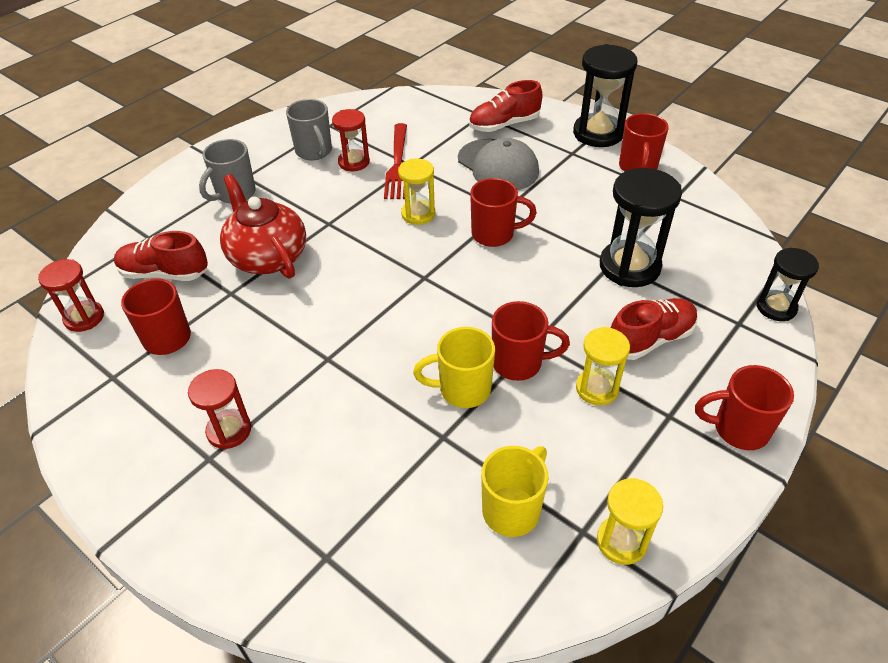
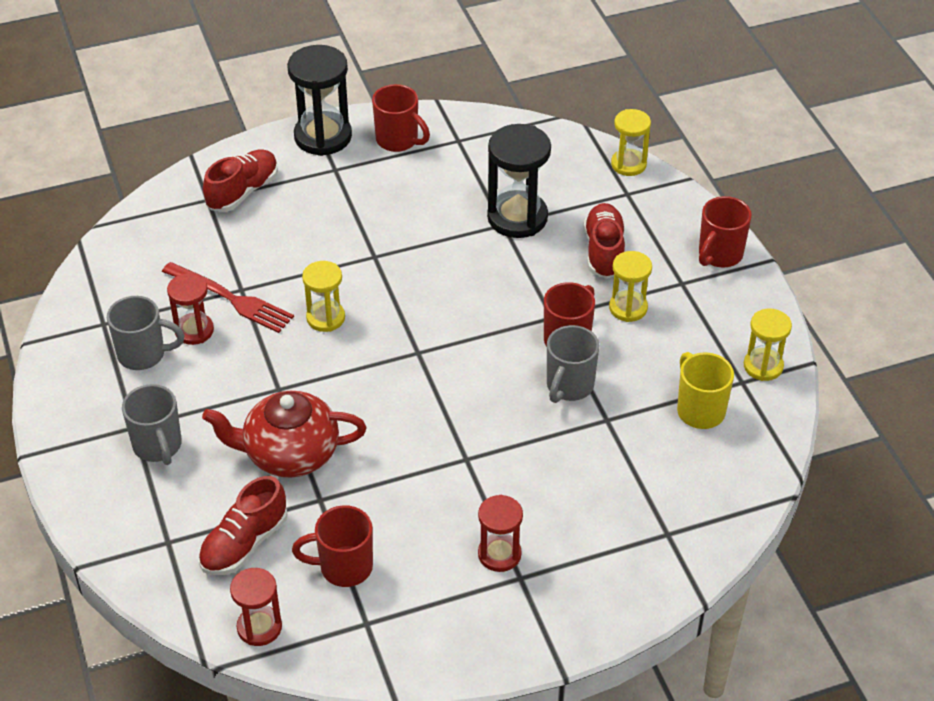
camera: 60 degrees left, 0 degrees up
yellow mug [413,327,495,408] -> grey mug [547,325,599,403]
grey cap [458,138,539,190] -> none
red shoe [469,80,543,132] -> red shoe turned 150 degrees counterclockwise [203,150,278,212]
red mug [470,178,537,247] -> none
black hourglass [756,248,819,321] -> yellow hourglass [611,109,651,176]

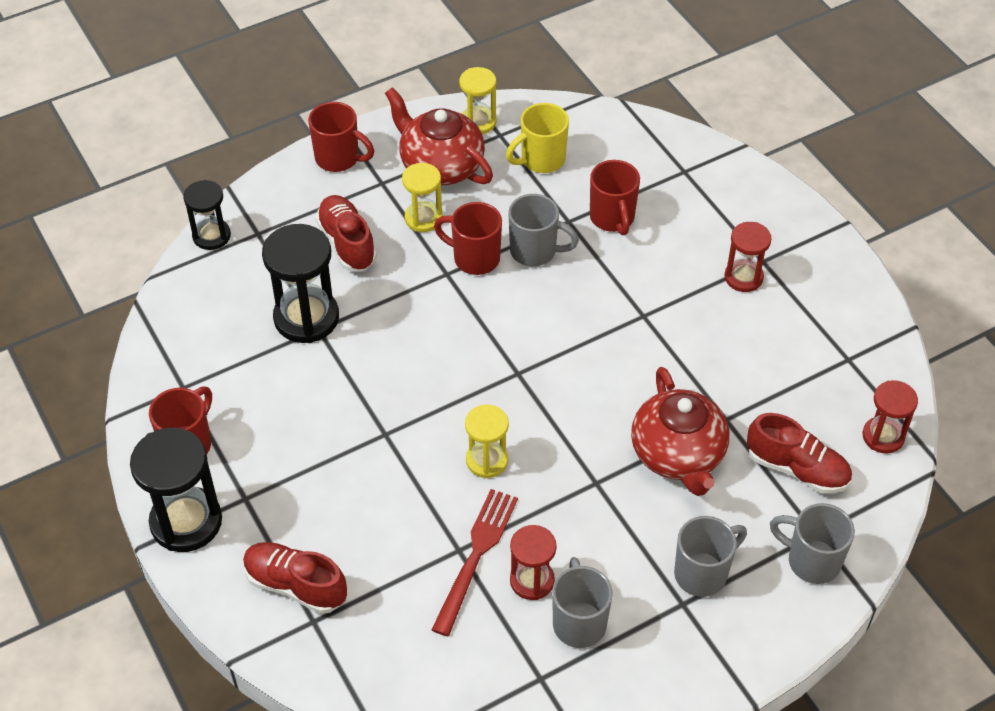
camera: 100 degrees left, 5 degrees up
red mug [292,505,373,587] -> red mug moved to [590,160,640,235]
red shoe [584,203,625,278] -> red shoe turned 75 degrees clockwise [316,195,377,271]
yellow hourglass [611,109,651,176] -> black hourglass [184,180,231,250]
none -> red teapot [385,87,493,185]
none -> grey mug [770,503,855,584]

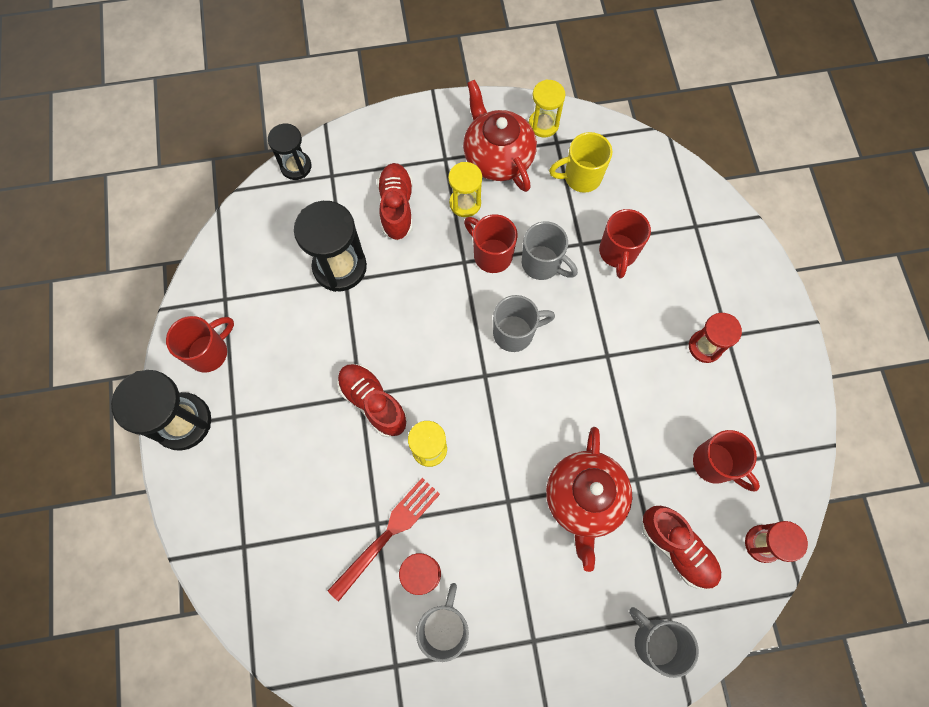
camera: 20 degrees right, 20 degrees up
red shoe [243,542,347,614] -> red shoe moved to [337,364,407,437]
red mug [308,102,374,172] -> red mug moved to [693,430,760,492]
grey mug [674,516,747,597] -> grey mug moved to [493,295,555,352]

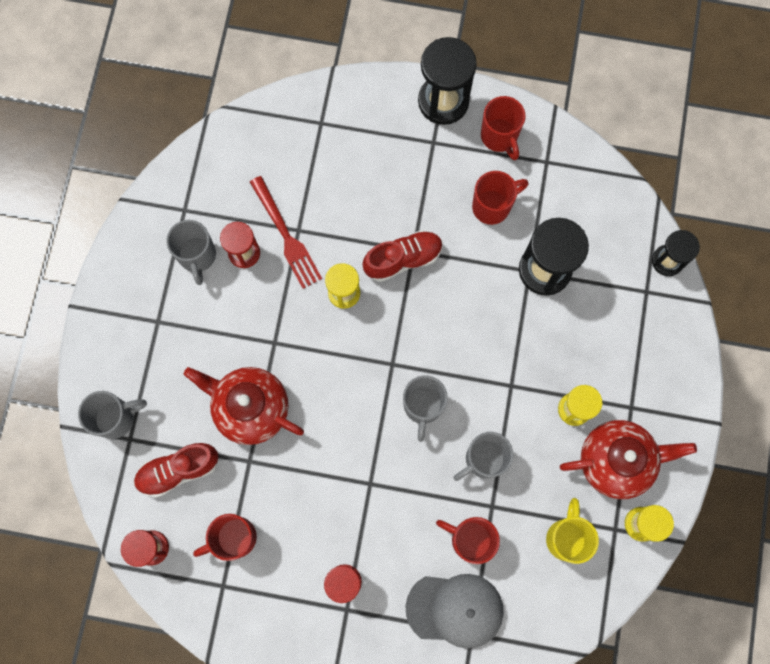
camera: 110 degrees right, 5 degrees up
red shoe [377,163,413,241] -> none
grey mug [416,583,469,662] -> grey mug turned 45 degrees clockwise [166,220,216,285]
red mug [464,214,518,273] -> red mug moved to [472,171,528,225]
none -> grey cap [405,574,504,649]

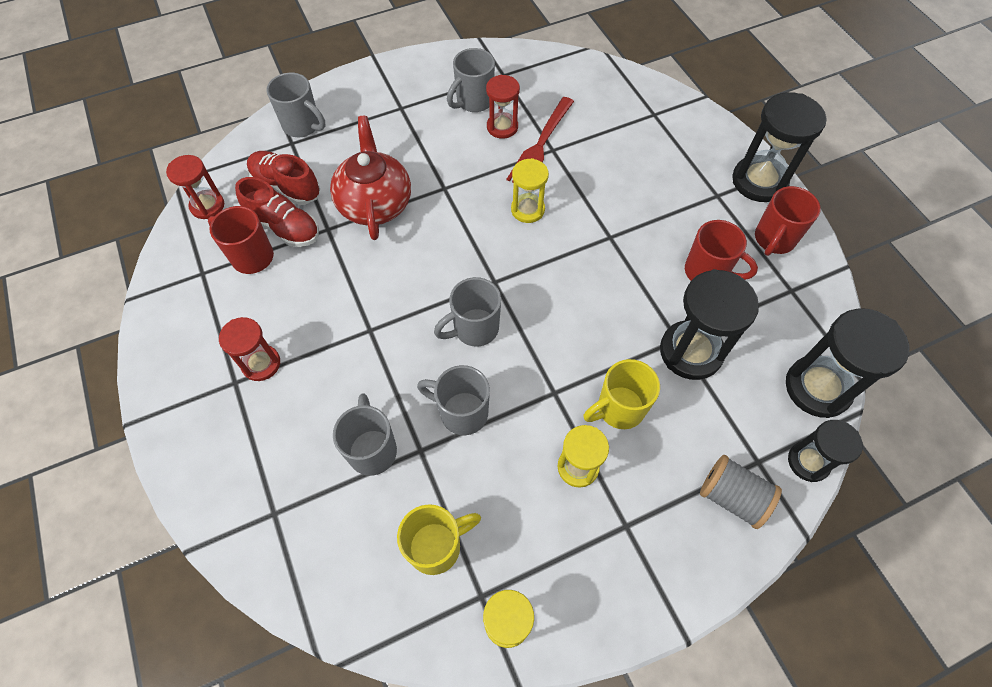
camera: 55 degrees right, 15 degrees down
red shoe [362,230,443,282] -> red shoe moved to [235,177,319,247]
grey cap [405,574,504,649] -> none
red mug [436,517,500,564] -> grey mug [333,393,397,476]
red teapot [560,420,697,499] -> none
none -> yellow mug [583,359,660,429]
none -> grey spool [700,455,782,529]
none -> black hourglass [786,308,909,418]

